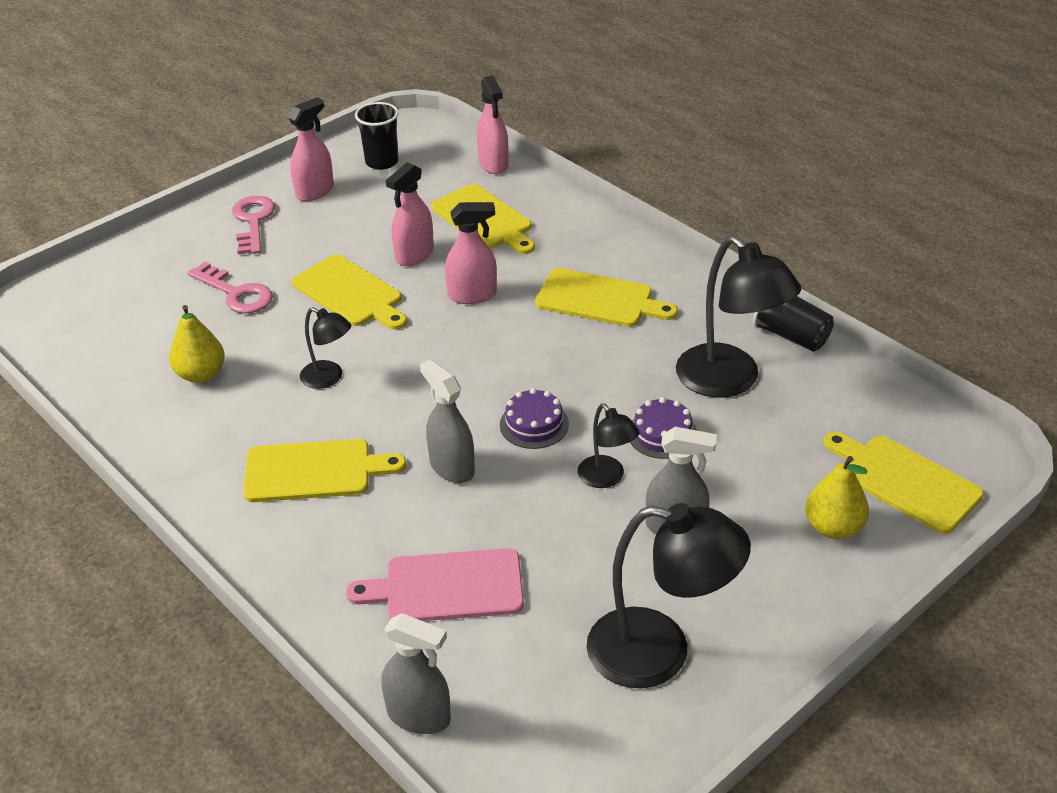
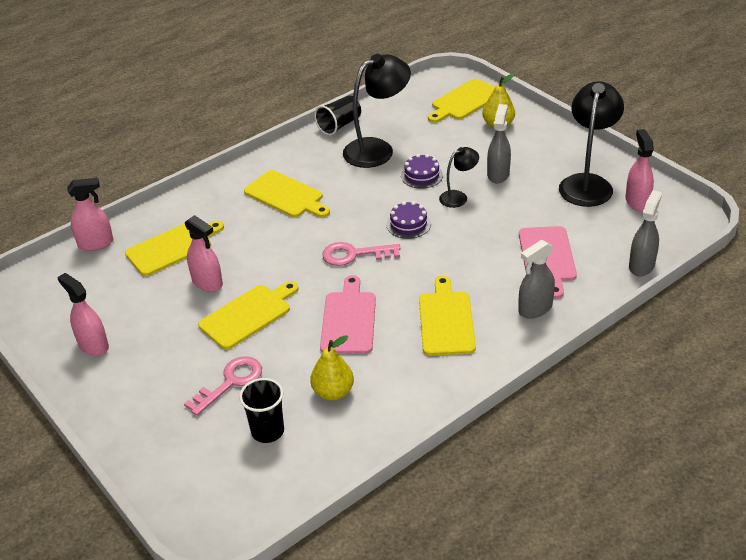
camera: 85 degrees left, 0 degrees up
pink key [232,196,275,254] -> pink key moved to [322,242,401,266]
black lamp [300,307,351,389] -> pink cutting board [320,275,376,354]
black cup [355,102,399,170] -> black cup moved to [239,378,284,443]
grey spray bottle [420,360,475,483] -> grey spray bottle moved to [518,240,555,319]
pink spray bottle [445,202,497,304] -> pink spray bottle moved to [625,129,654,211]
yellow cutting board [535,268,678,327] -> yellow cutting board turned 105 degrees clockwise [244,170,330,217]

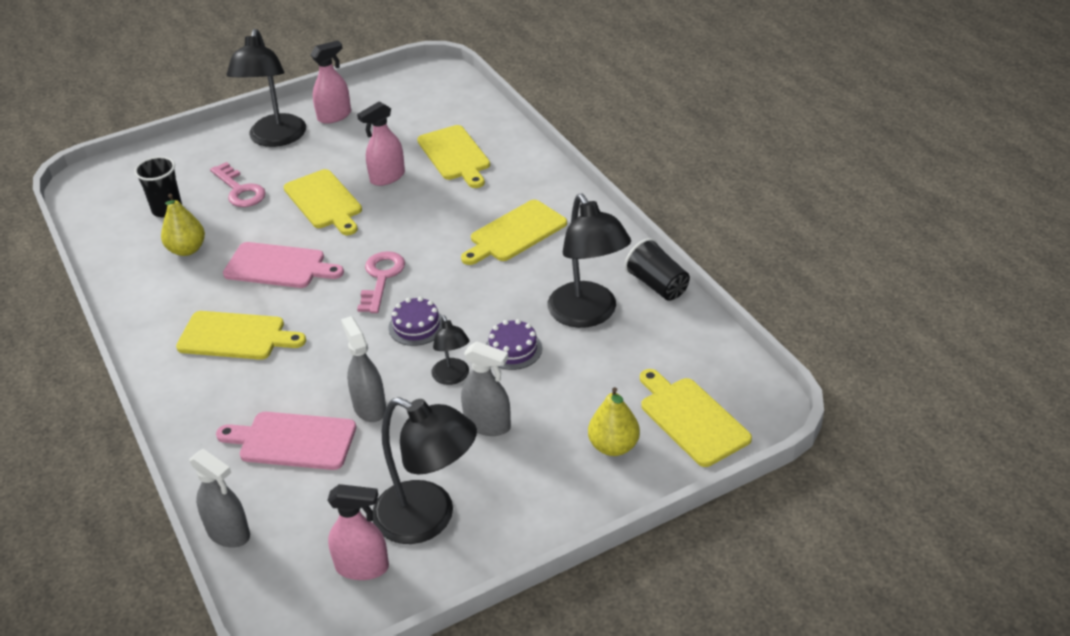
camera: 100 degrees right, 0 degrees up
pink spray bottle [67,178,113,251] -> none
grey spray bottle [518,240,555,319] -> grey spray bottle moved to [341,316,386,422]
none -> black lamp [226,29,306,147]

